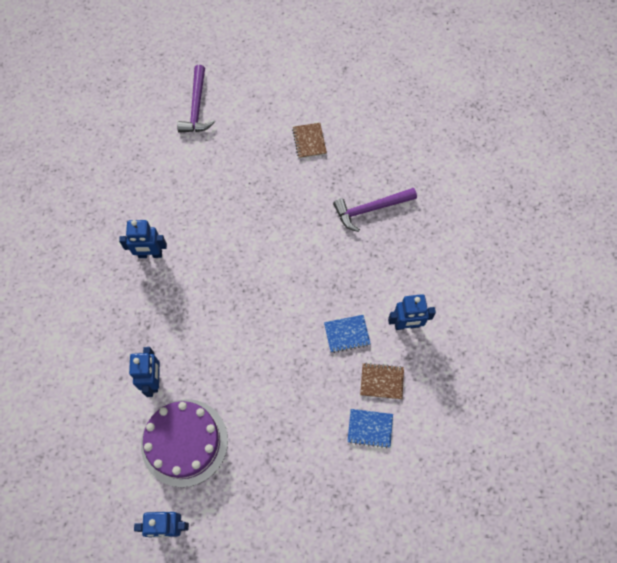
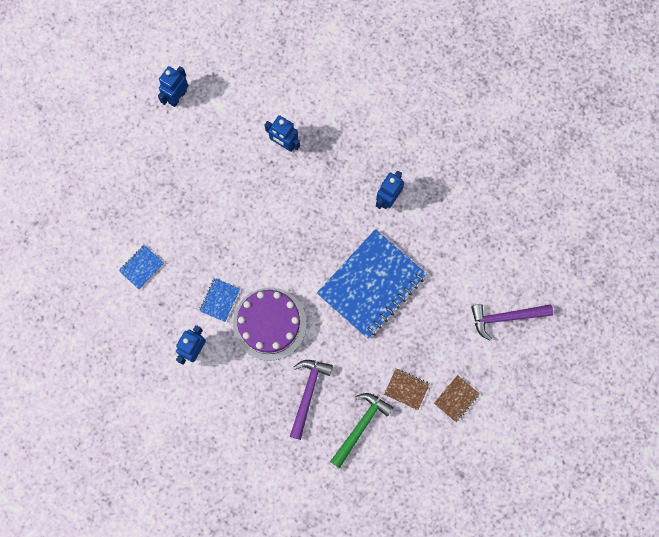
camera: 125 degrees right, 10 degrees up
purple cake [141,399,228,487] -> purple cake moved to [233,288,307,361]
purple hammer [177,65,215,133] -> purple hammer turned 45 degrees counterclockwise [471,304,553,341]
brown notebook [360,363,404,400] -> brown notebook moved to [434,375,480,422]
none -> blue notebook [317,229,427,339]
none -> green hammer [330,393,394,469]

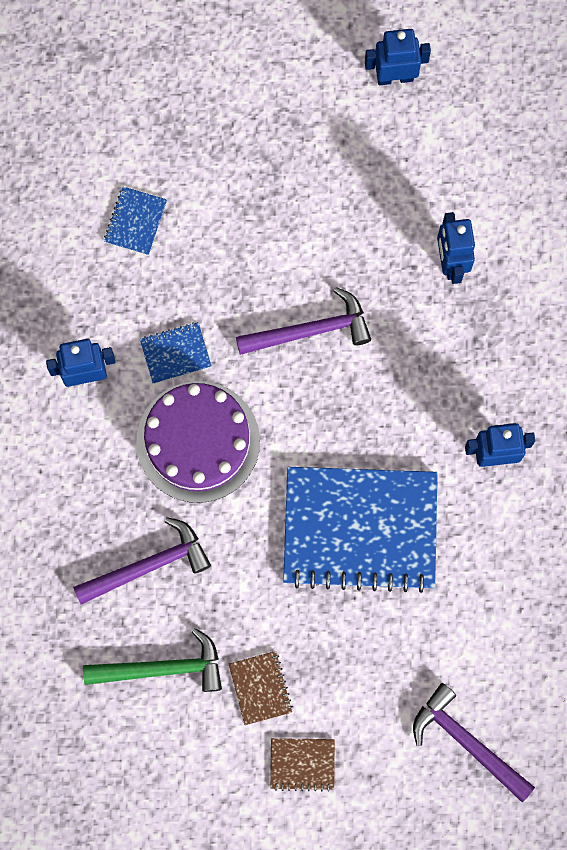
camera: 50 degrees right, 0 degrees up
blue notebook [119,245,164,289] -> blue notebook turned 75 degrees counterclockwise [104,187,167,255]
none -> purple hammer [236,287,371,355]

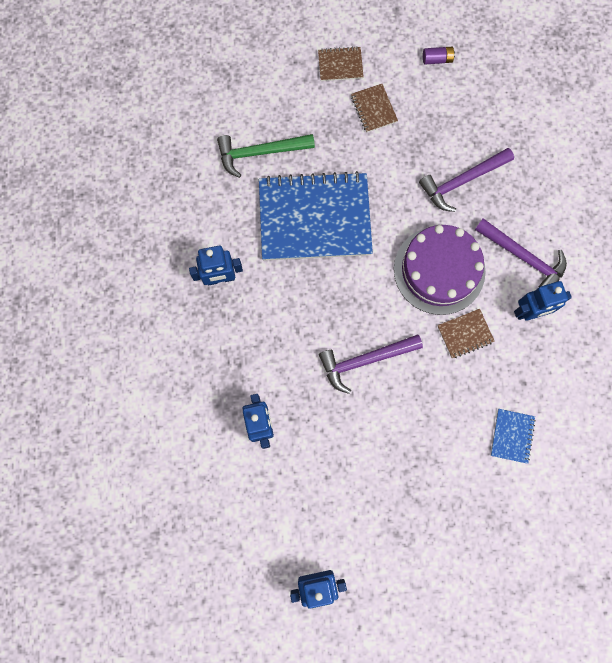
camera: 175 degrees right, 0 degrees up
green hammer [83,628,222,692] -> green hammer moved to [217,134,315,178]
blue notebook [140,322,211,384] -> brown notebook [438,309,495,358]
purple hammer [413,683,535,802] -> purple hammer moved to [475,218,567,288]
none -> purple battery [423,47,455,65]

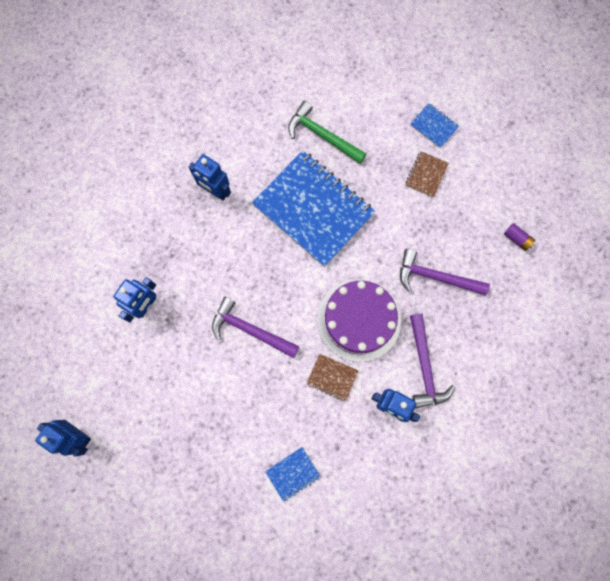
camera: 45 degrees right, 0 degrees up
brown notebook [318,46,364,81] -> blue notebook [410,103,459,148]
purple battery [423,47,455,65] -> purple battery moved to [504,223,535,251]

